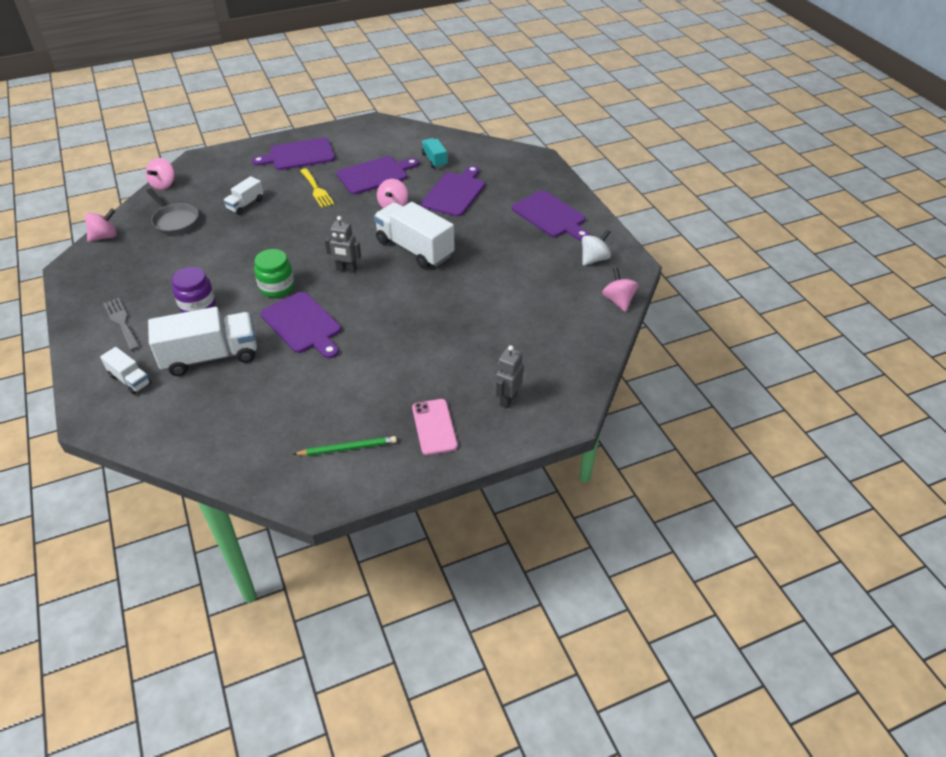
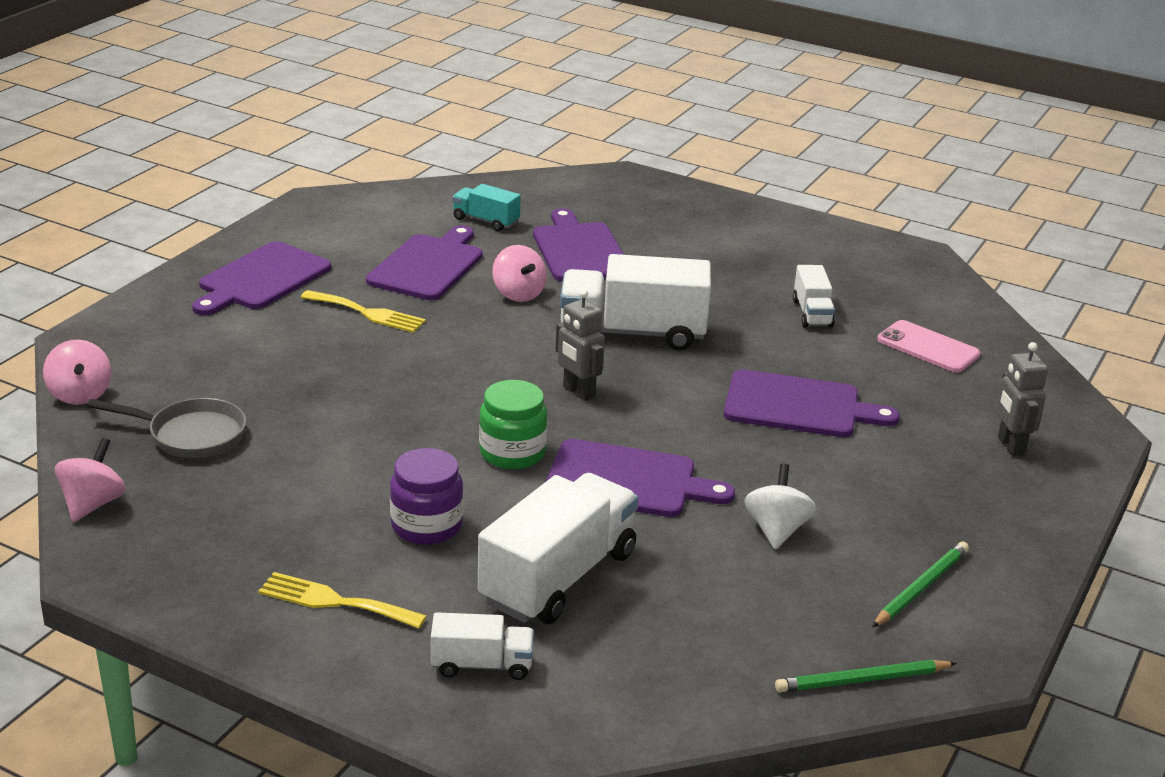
camera: 40 degrees left, 15 degrees down
grey fork [103,298,140,351] -> yellow fork [258,572,427,629]
white truck [223,176,264,215] -> white truck moved to [793,265,835,328]
grey robot [325,216,361,273] -> grey robot turned 75 degrees clockwise [555,289,605,401]
pink phone [412,399,458,455] -> pink phone moved to [877,320,980,372]
purple cutting board [512,190,590,241] -> purple cutting board moved to [724,369,900,437]
white spinning top [582,229,611,266] -> white spinning top moved to [744,464,816,549]
pink spinning top [602,267,639,312] -> none
none -> green pencil [775,660,957,692]

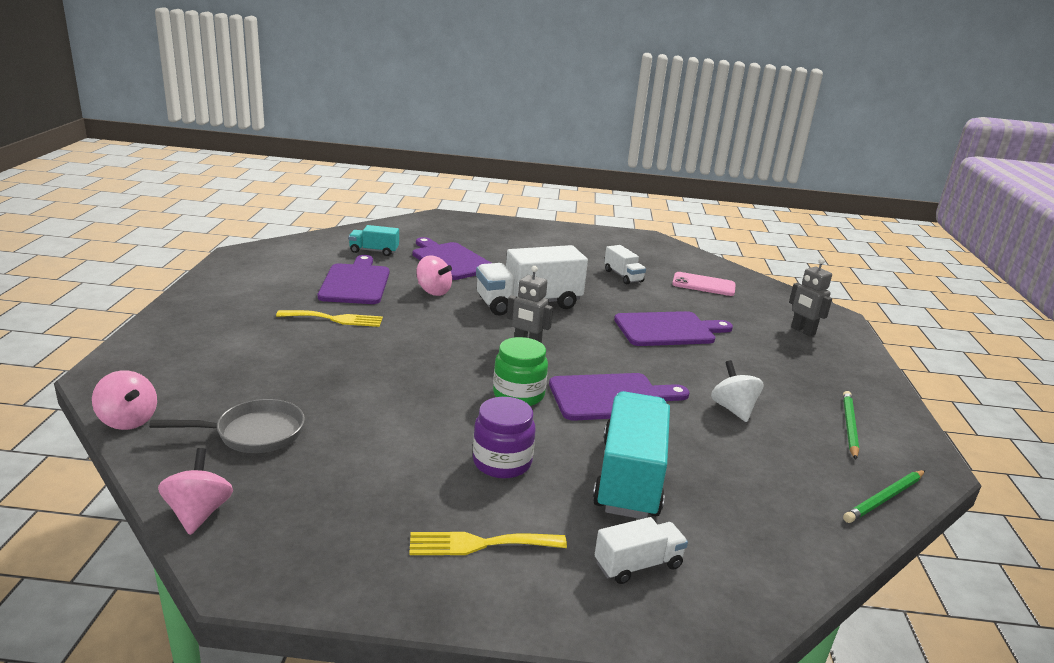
camera: 25 degrees left, 5 degrees down
purple cutting board [192,241,331,315] -> none
white truck [478,473,639,624] -> turquoise truck [593,391,670,519]

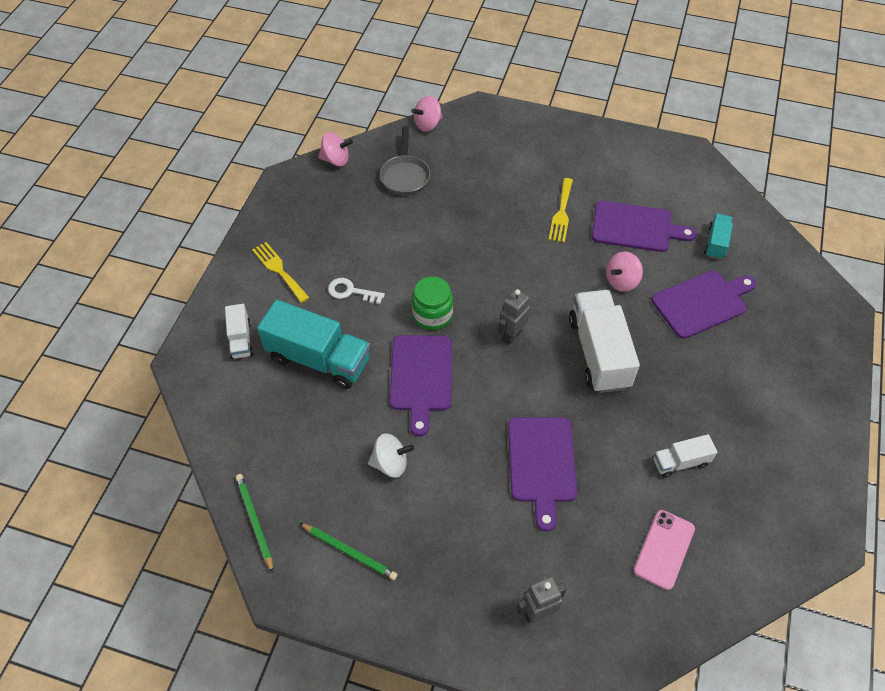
camera: 105 degrees right, 30 degrees up
yellow fork [409,532,567,555] -> yellow fork turned 45 degrees counterclockwise [252,242,310,303]
purple jar [473,397,536,478] -> white key [328,278,385,304]

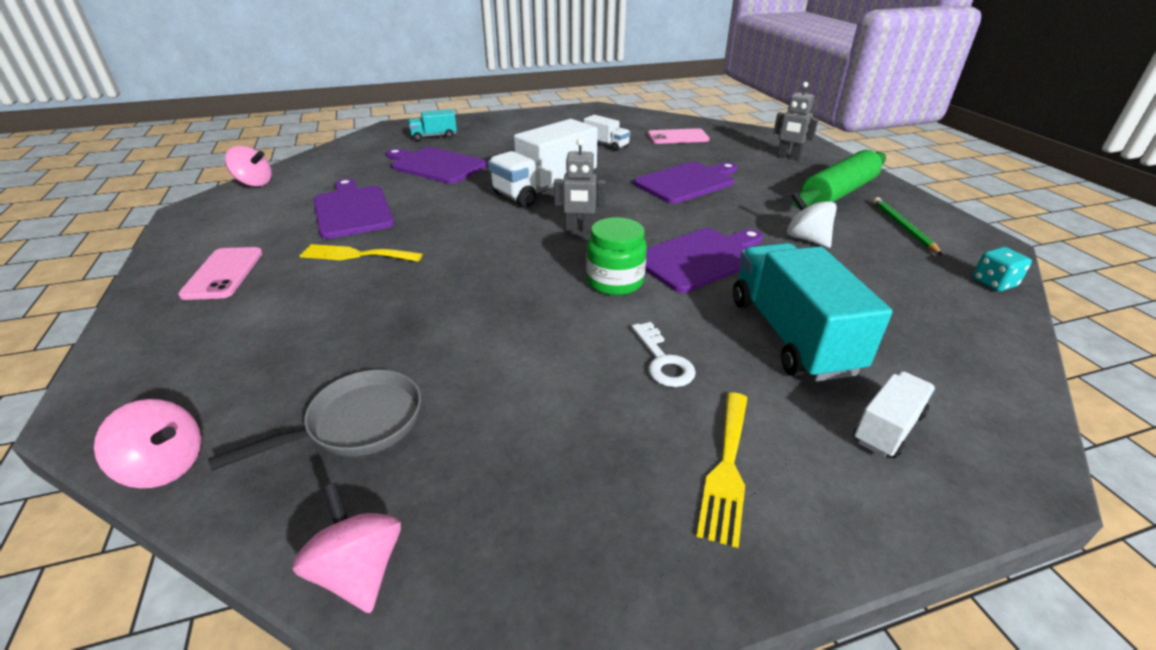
camera: 125 degrees left, 20 degrees down
green pencil [236,474,273,573] -> turquoise dice [973,247,1032,292]
yellow fork [549,178,573,243] -> yellow fork turned 150 degrees counterclockwise [299,244,422,262]
pink spinning top [606,252,643,292] -> pink spinning top moved to [225,146,272,187]
turquoise truck [704,214,733,260] -> turquoise truck moved to [408,109,457,141]
none -> pink phone [178,247,262,300]
none -> green rolling pin [793,150,886,208]

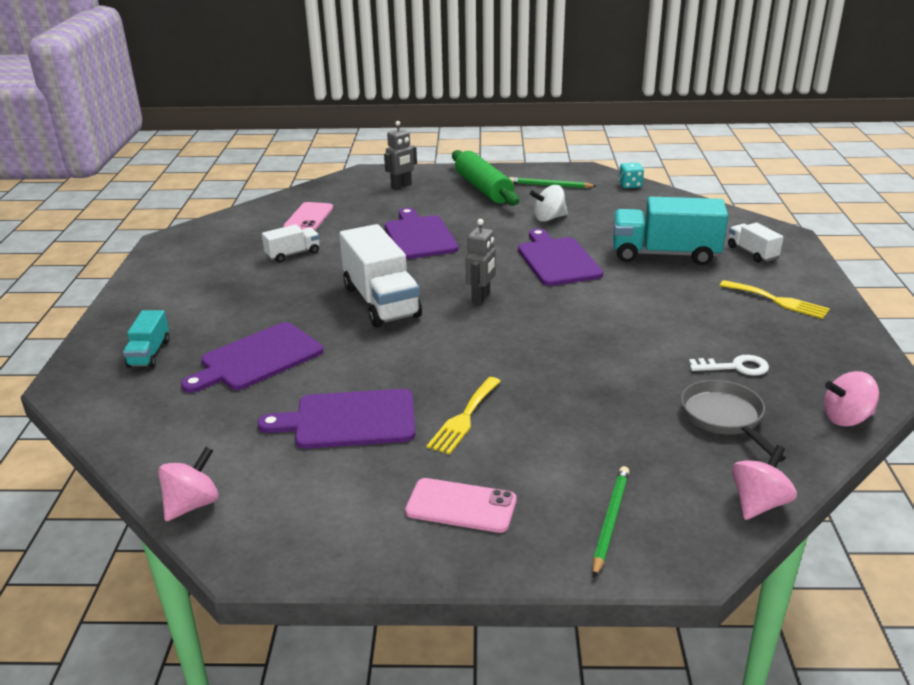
camera: 70 degrees left, 5 degrees down
green jar [586,217,647,296] -> none
white key [632,322,696,387] -> white key moved to [689,355,769,376]
none -> green pencil [593,466,630,578]

